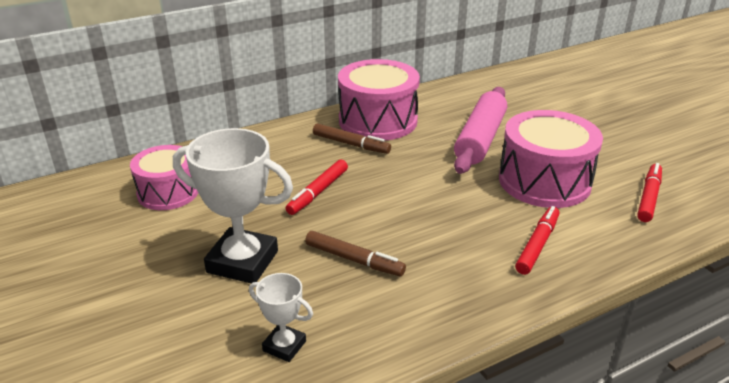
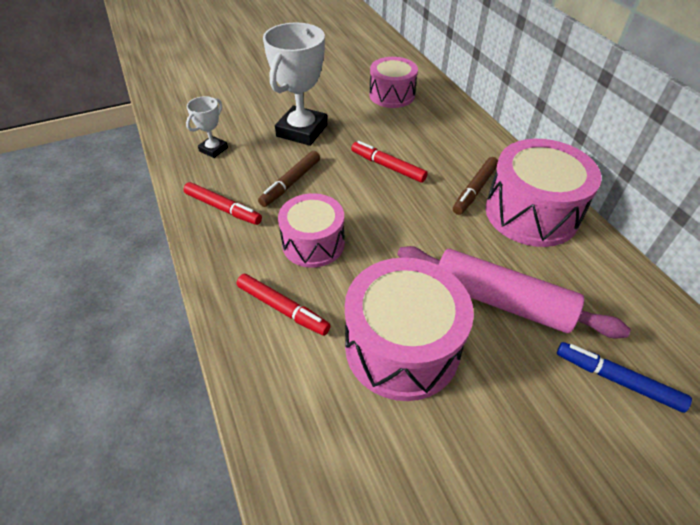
camera: 95 degrees right, 15 degrees up
red marker [637,163,662,222] -> red marker moved to [183,182,262,225]
none -> pink drum [278,193,345,268]
none -> blue marker [557,342,692,413]

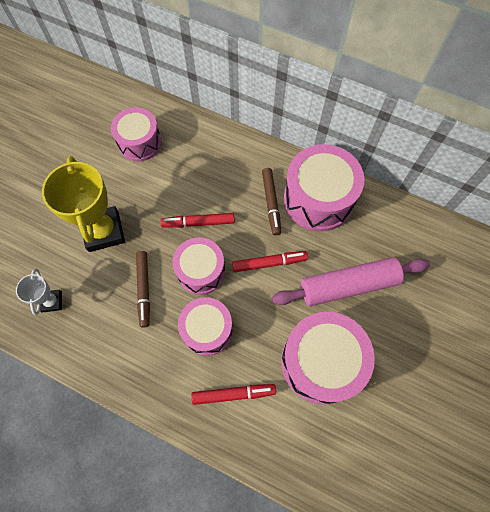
camera: 40 degrees left, 20 degrees up
red marker [183,182,262,225] -> red marker moved to [232,251,308,272]
white trophy [263,23,327,146] -> yellow trophy [42,156,125,252]
blue marker [557,342,692,413] -> none
none -> pink drum [172,237,225,295]

